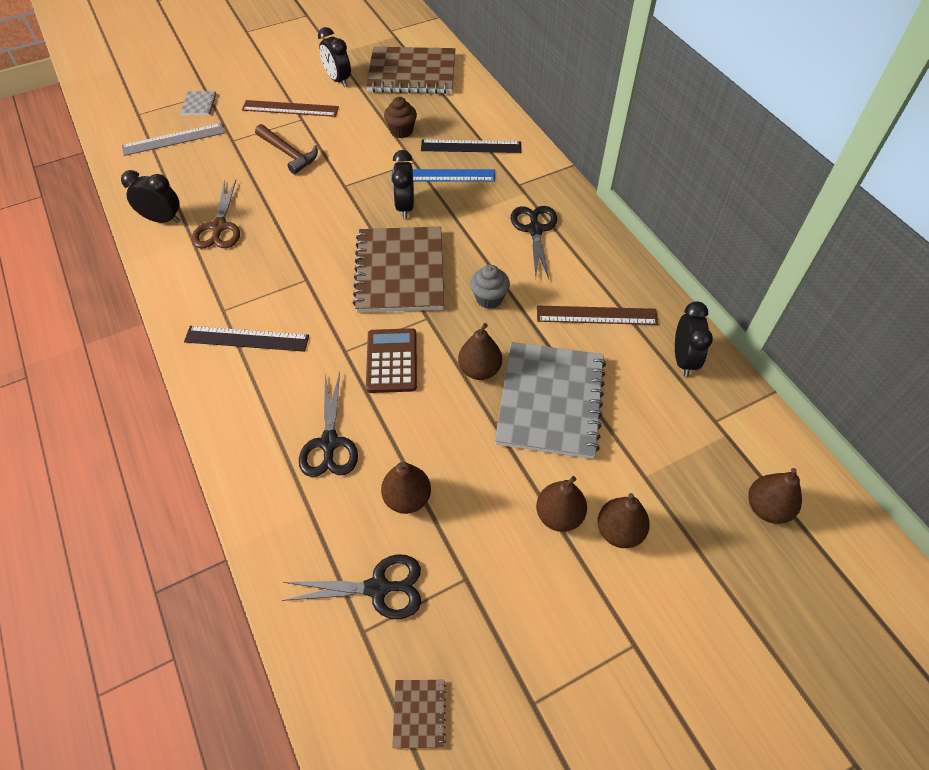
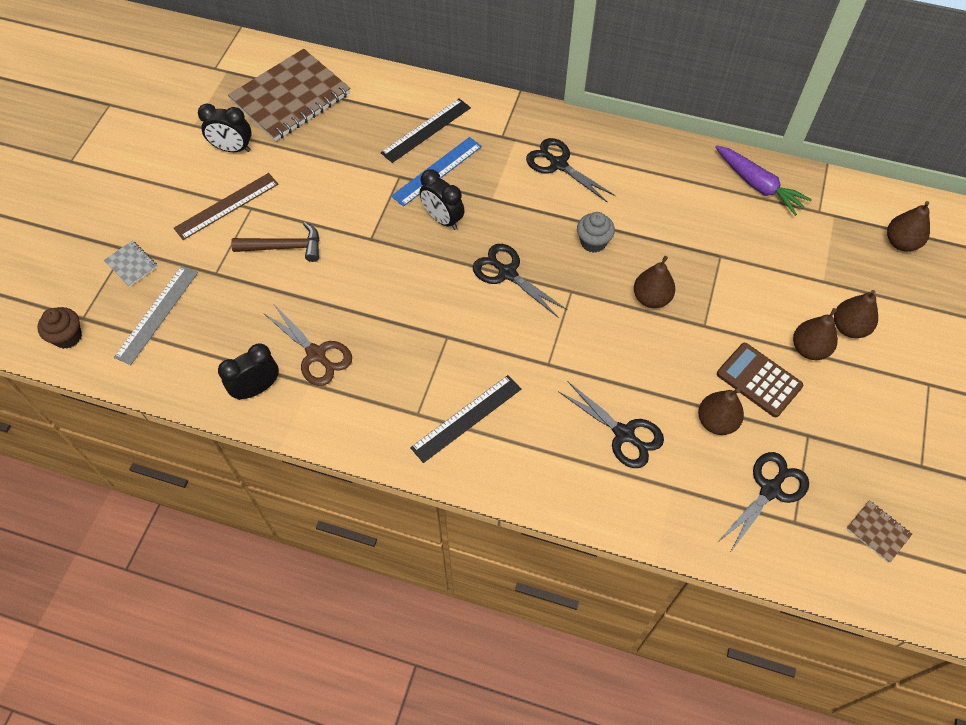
camera: 45 degrees left, 5 degrees up
brown notebook [353,227,444,313] -> black scissors [473,244,567,318]
brown calculator [366,328,417,393] -> brown calculator moved to [717,343,803,417]
brown cupcake [384,97,417,138] -> brown cupcake moved to [37,307,82,349]
grey notebook [495,342,606,459] -> none
brown ruler [537,306,658,325] -> none
black clock [675,301,713,377] -> purple carrot [715,145,812,216]

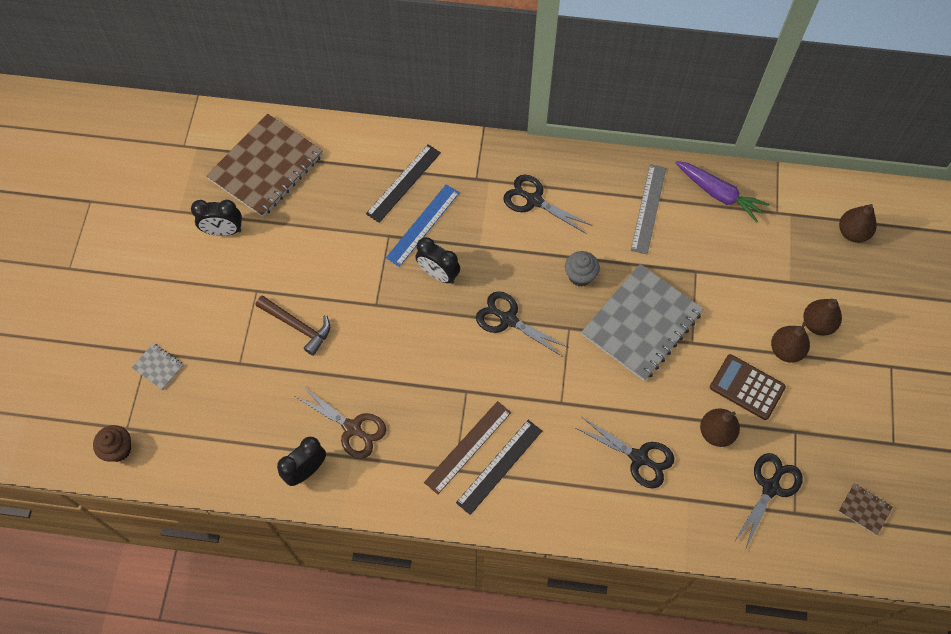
camera: 10 degrees left, 5 degrees up
grey ruler [114,266,198,365] -> grey ruler moved to [631,164,666,254]
brown ruler [174,173,278,240] -> brown ruler moved to [424,401,511,495]
brown hammer [231,222,320,262] -> brown hammer turned 45 degrees clockwise [256,296,330,356]
brown pear [634,256,675,308] -> grey notebook [581,264,703,381]

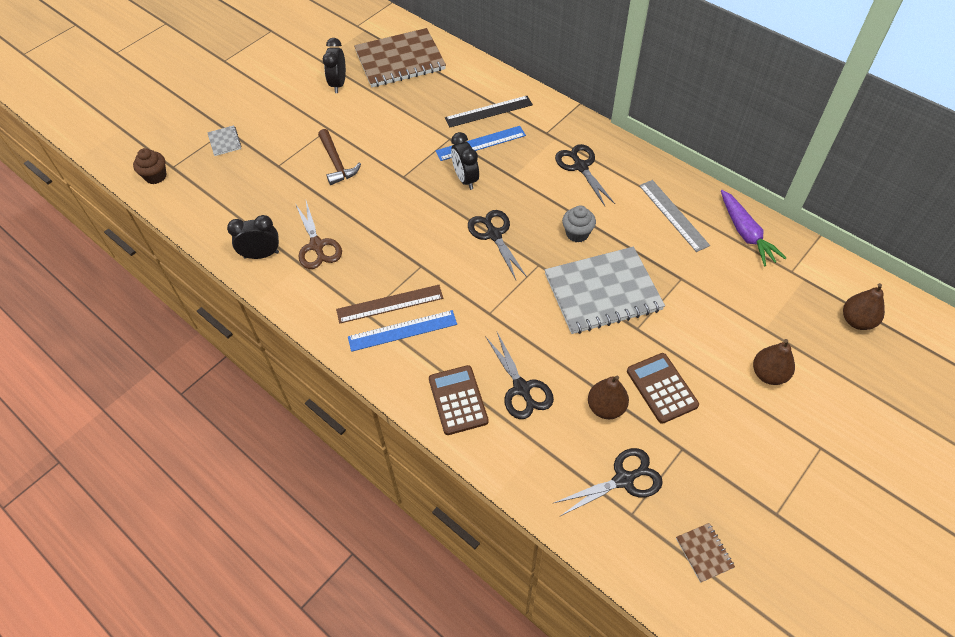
camera: 35 degrees right, 10 degrees down
black clock [191,200,242,236] -> black clock turned 60 degrees clockwise [323,38,346,93]
black ruler [456,420,542,515] -> blue ruler [348,310,457,352]
grey ruler [631,164,666,254] -> grey ruler turned 75 degrees counterclockwise [639,180,710,252]
brown pear [771,322,810,362] -> none
none -> brown calculator [429,365,489,435]

